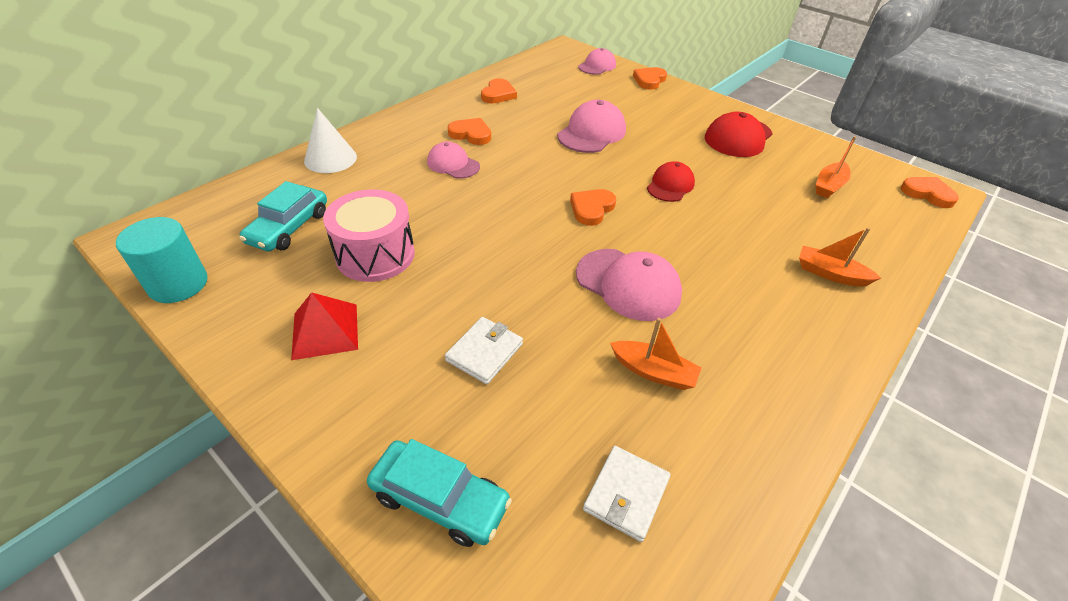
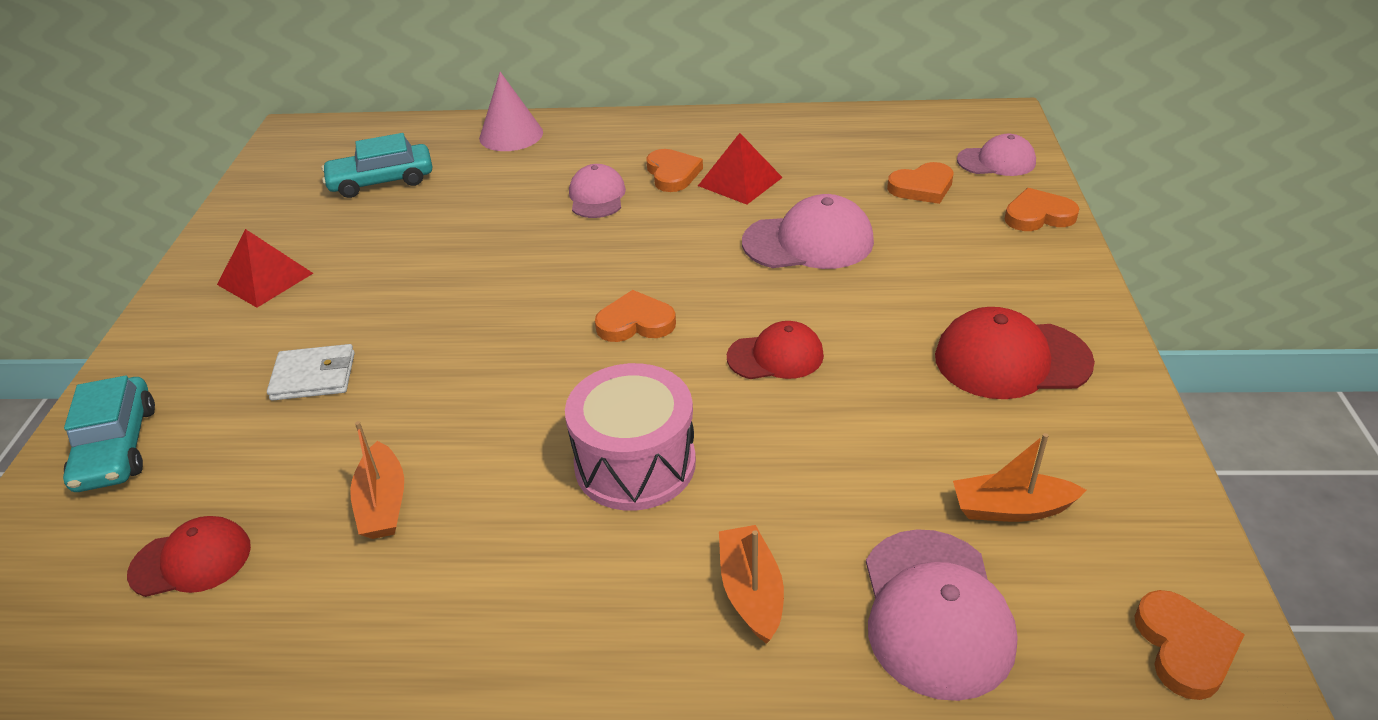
camera: 55 degrees right, 5 degrees down
turquoise cylinder [116,217,208,303] -> none
white cone [304,108,357,173] -> pink cone [479,72,543,151]
pink drum [323,189,415,282] -> pink drum moved to [565,363,696,511]
orange heart [481,78,517,103] -> orange heart moved to [887,162,954,204]
pink cap [576,249,682,321] -> pink cap moved to [866,529,1018,701]
white wallet [583,446,671,542] -> red cap [127,516,251,597]
none -> red pyramid [698,133,783,205]

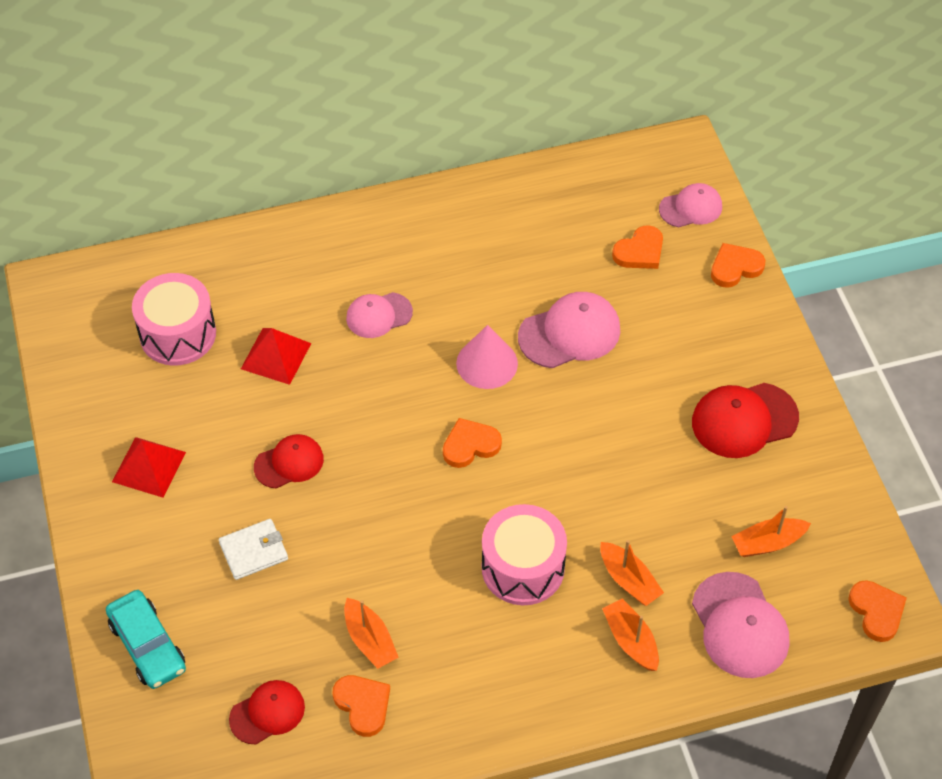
camera: 20 degrees left, 15 degrees up
turquoise car [322,133,433,198] -> pink drum [132,273,216,366]
pink cone [479,72,543,151] -> pink cone moved to [456,325,518,389]
pink cap [569,164,626,218] -> pink cap turned 90 degrees counterclockwise [346,292,413,338]
orange heart [646,149,703,192] -> orange heart moved to [333,675,390,737]
red pyramid [698,133,783,205] -> red pyramid moved to [241,328,311,385]
red cap [727,321,824,379] -> red cap moved to [254,434,324,488]
none -> orange boat [600,540,664,606]

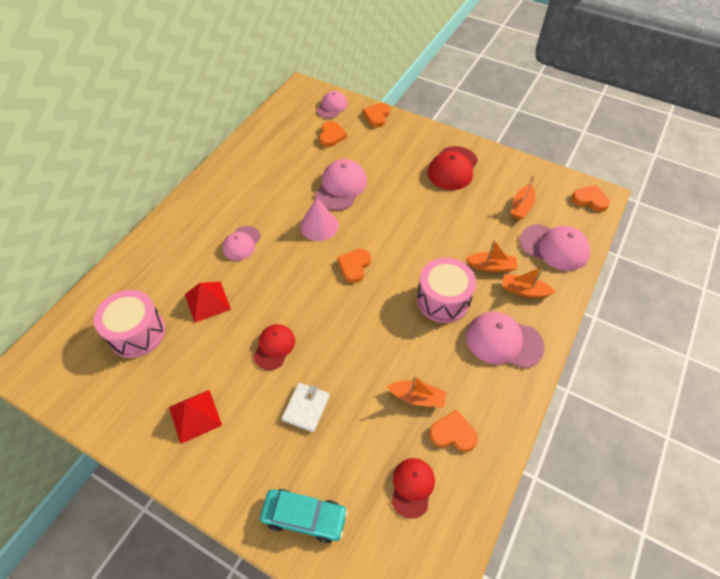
camera: 45 degrees left, 0 degrees up
none -> pink cap [466,311,544,369]

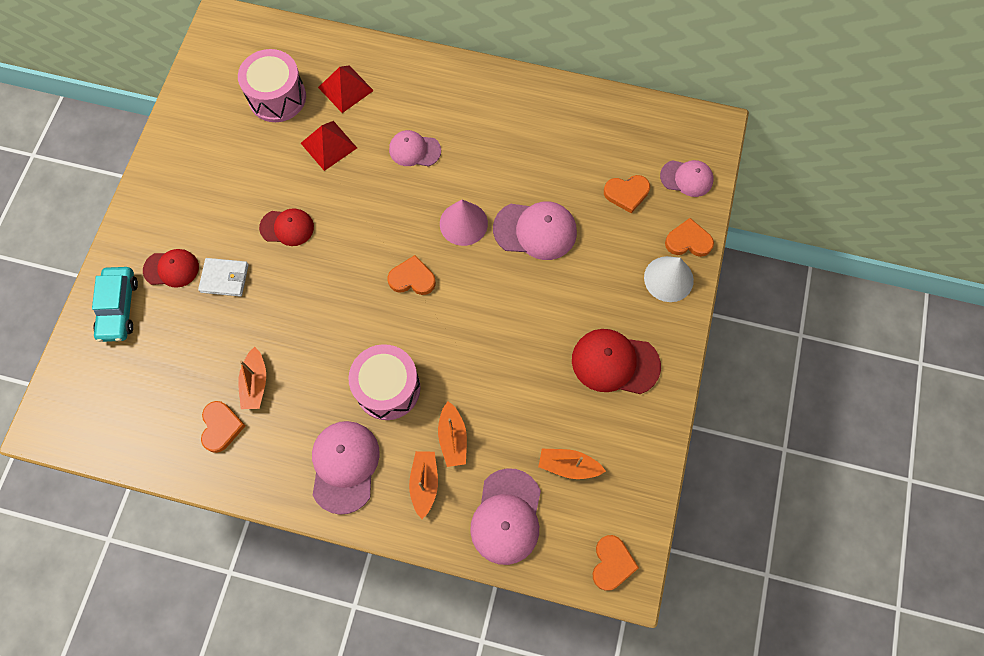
camera: 75 degrees right, 15 degrees up
red pyramid [169,390,222,444] -> red pyramid moved to [318,65,374,113]
red cap [391,458,435,519] -> red cap moved to [143,249,199,288]
none -> white cone [644,256,694,302]

